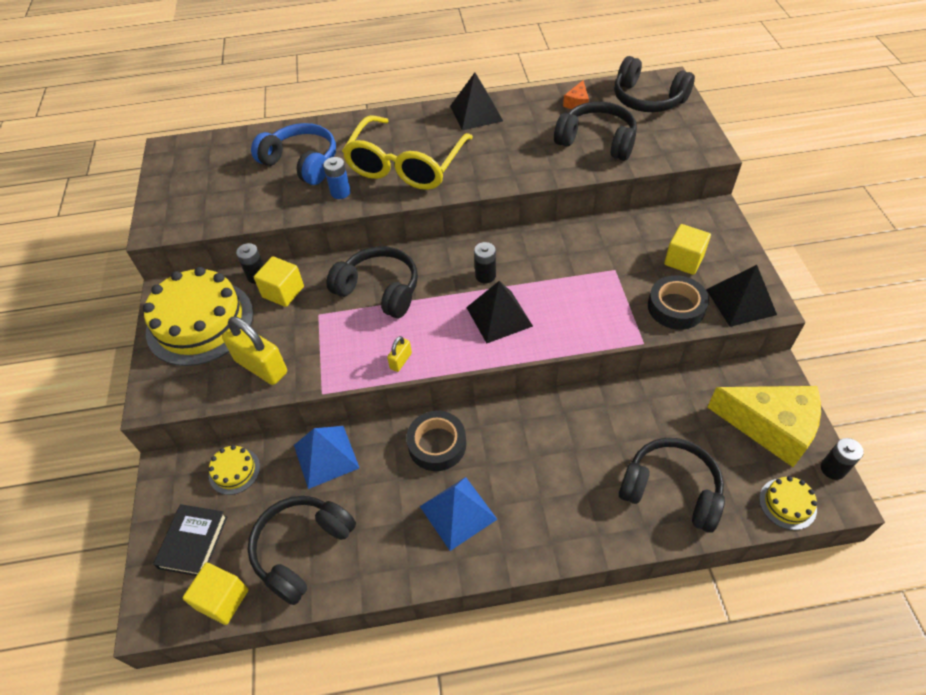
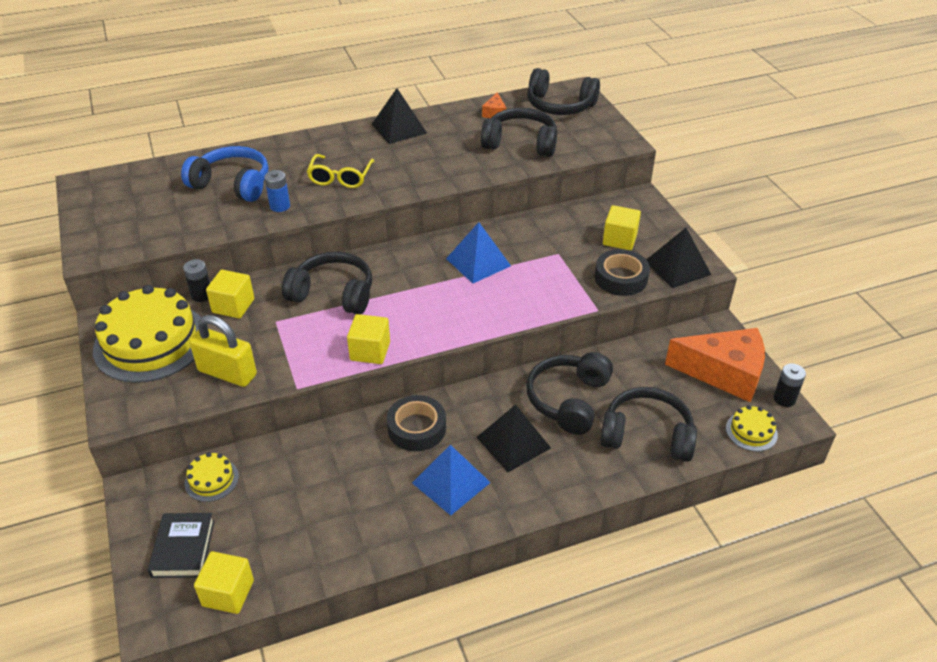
camera: 15 degrees left, 10 degrees down
black headphones [248,496,356,605] -> black headphones moved to [526,352,613,435]
blue pyramid [294,426,359,489] -> blue pyramid moved to [446,222,511,283]
yellow glasses [342,115,473,190] -> yellow glasses [307,154,375,188], size x0.55
yellow padlock [387,336,412,372] -> yellow cube [347,314,390,364]
black pyramid [466,281,533,343] -> black pyramid moved to [476,404,551,472]
black battery [474,242,496,283] -> none
yellow cheese [707,386,821,467] -> orange cheese [665,328,765,402]

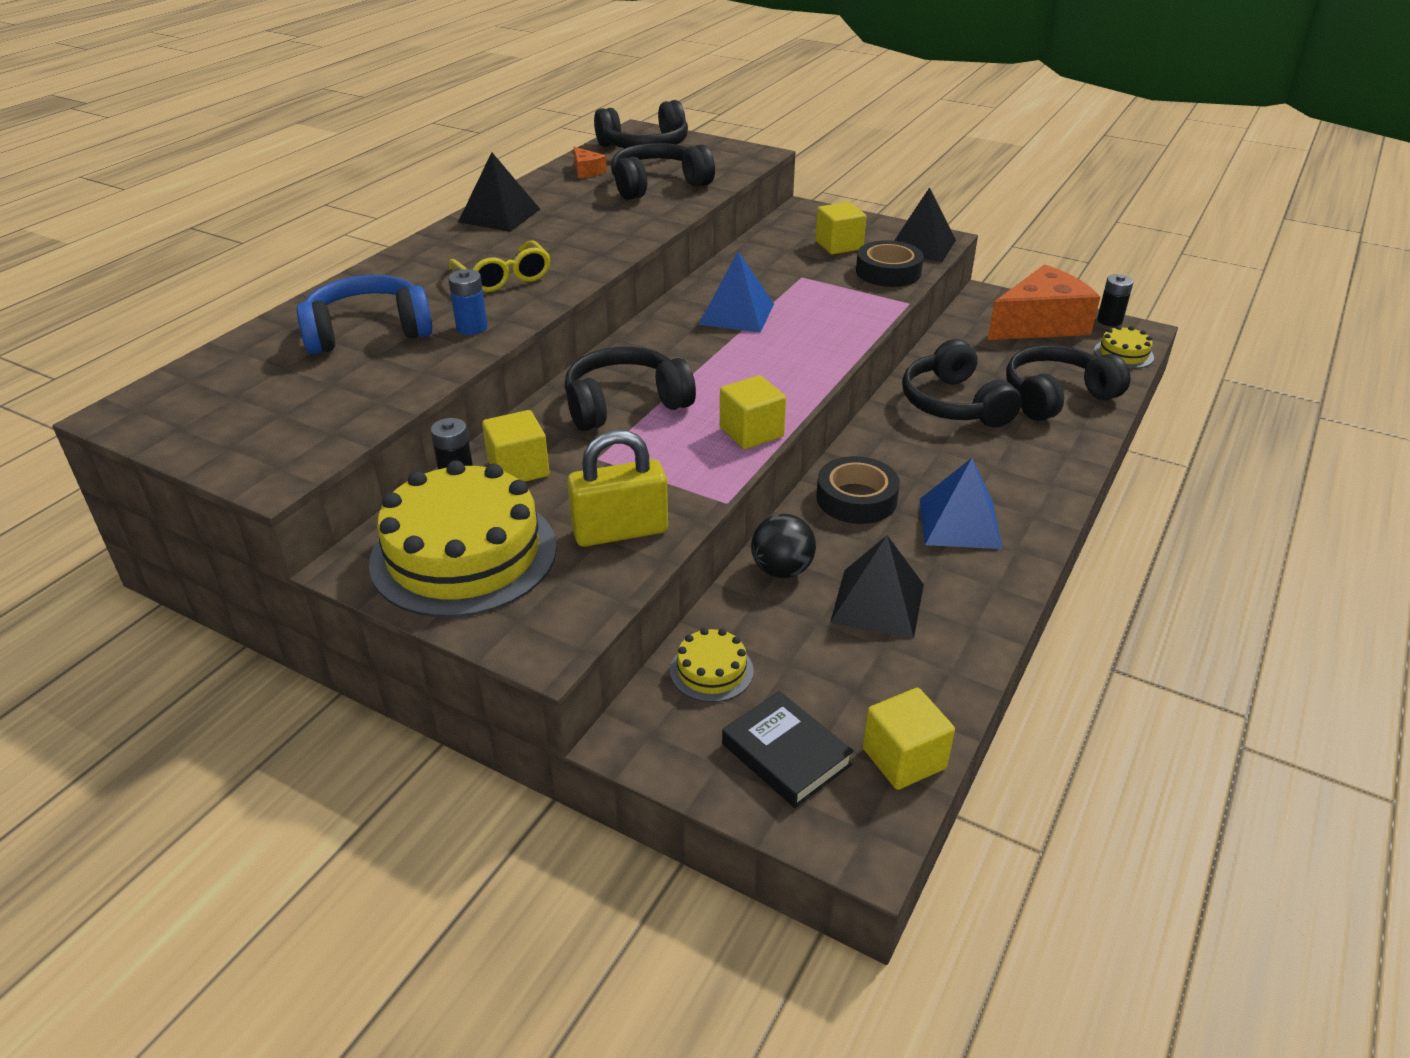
camera: 40 degrees left, 5 degrees down
black pyramid [476,404,551,472] -> black pyramid moved to [830,536,924,639]
none -> black ball [751,514,816,578]

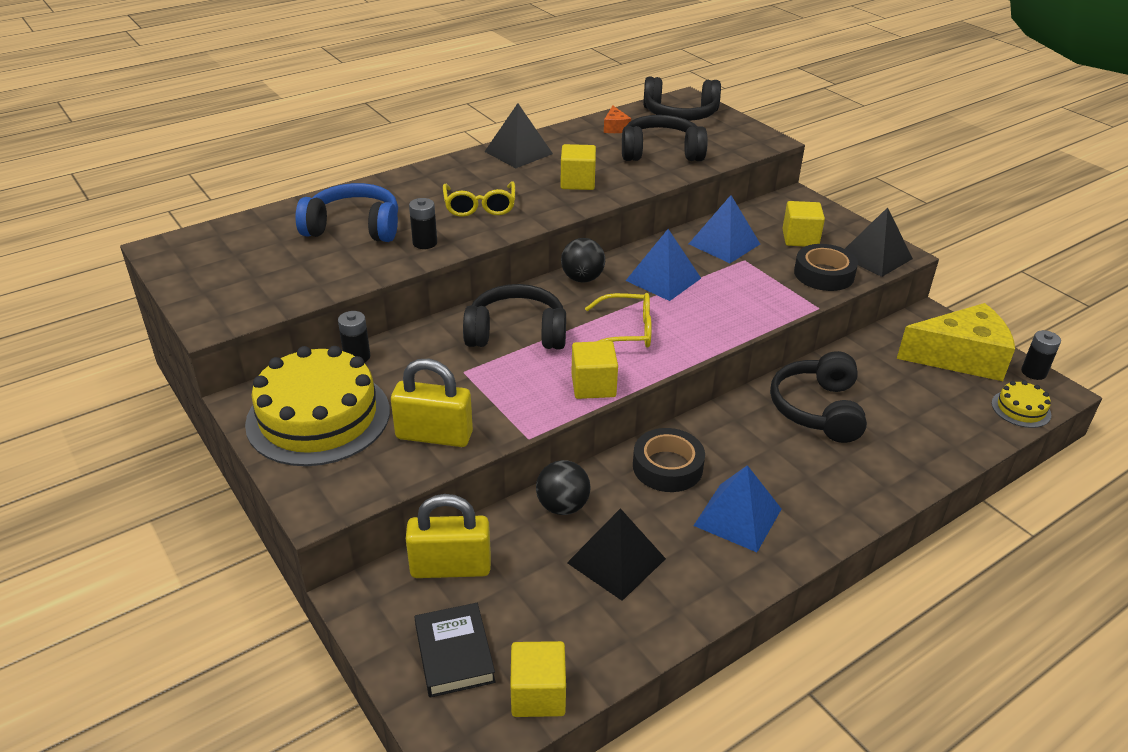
camera: 25 degrees right, 0 degrees up
blue battery [448,269,488,335] -> black battery [409,198,437,249]
yellow cube [482,410,550,482] -> yellow cube moved to [560,144,596,190]
yellow cake [670,628,754,702] -> yellow padlock [406,494,491,578]
orange cheese [987,265,1100,340] -> yellow cheese [897,303,1015,381]
black headphones [1006,345,1131,421] -> none
none -> black ball [561,238,605,282]
none -> yellow glasses [585,293,652,348]
none -> blue pyramid [689,195,760,263]

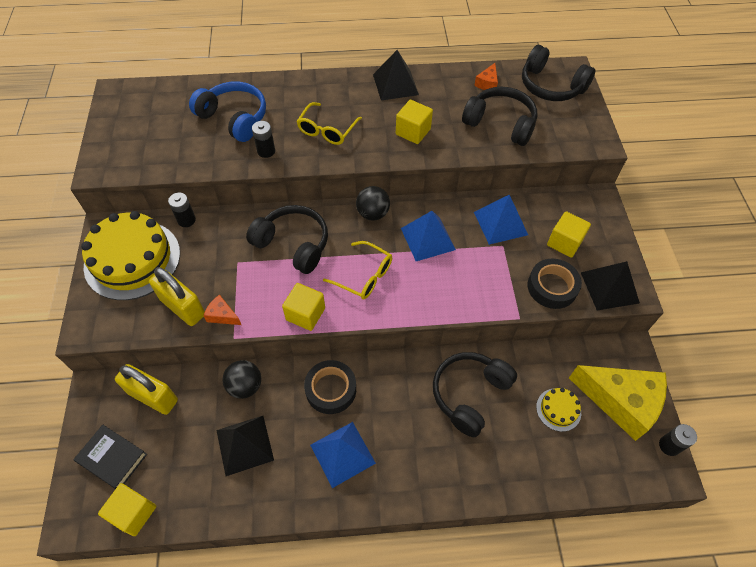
camera: 30 degrees right, 20 degrees up
black book [414,603,496,698] -> black book turned 75 degrees counterclockwise [73,425,147,489]
yellow cake [992,381,1051,428] -> yellow cake moved to [536,388,581,432]
none -> orange cheese [203,295,241,325]

